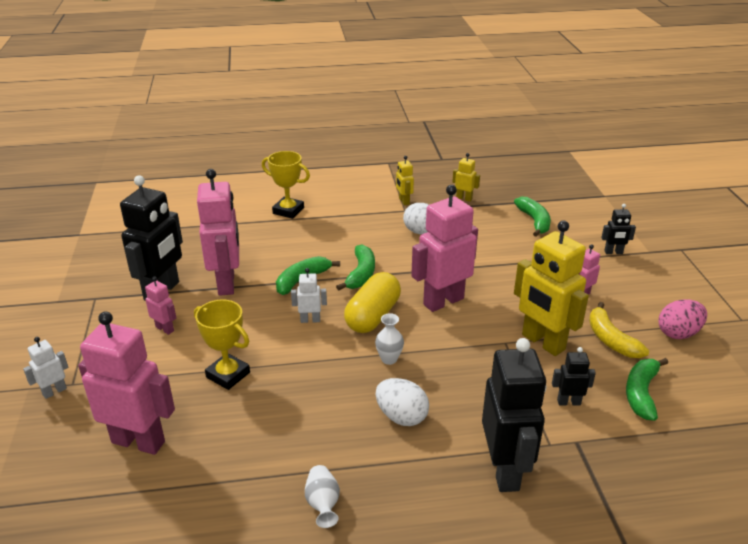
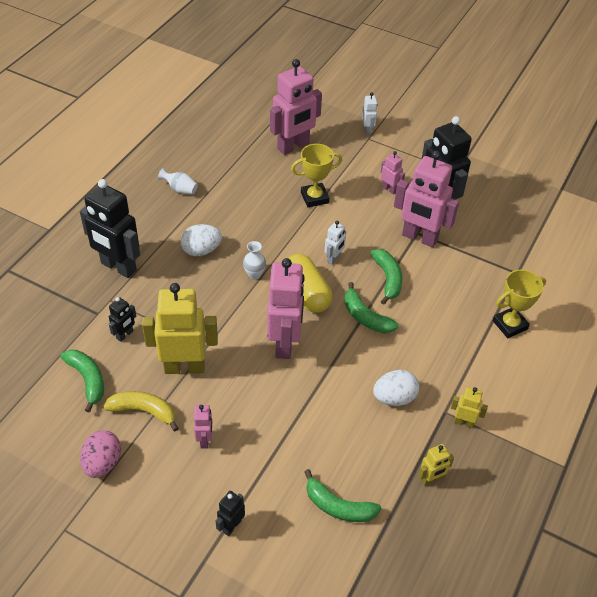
camera: 125 degrees right, 15 degrees up
pink robot [145,276,176,335] -> pink robot turned 120 degrees counterclockwise [381,151,405,195]

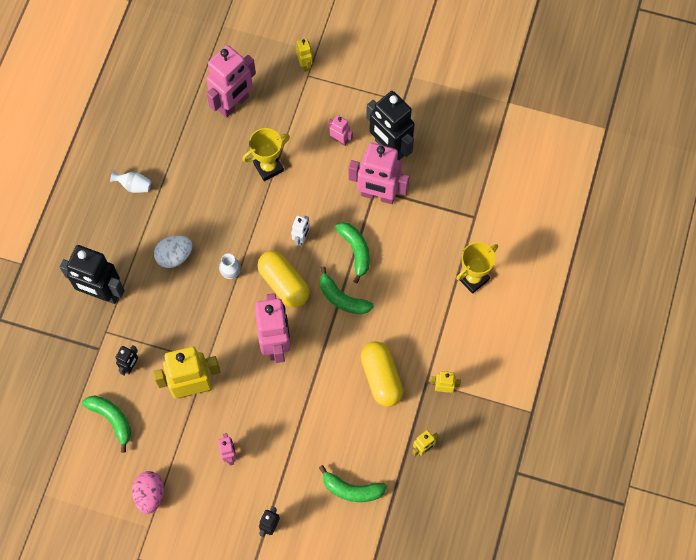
camera: 10 degrees left, 20 degrees up
yellow banana [103,391,179,432] -> none
white robot [362,92,378,135] -> yellow robot [296,38,313,72]
white egg [373,370,419,406] -> yellow capsule [361,342,403,407]

